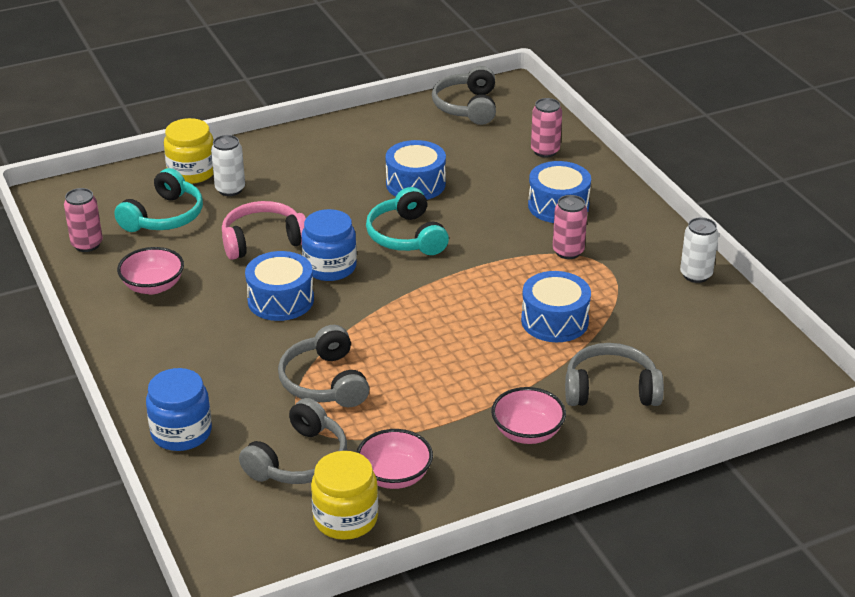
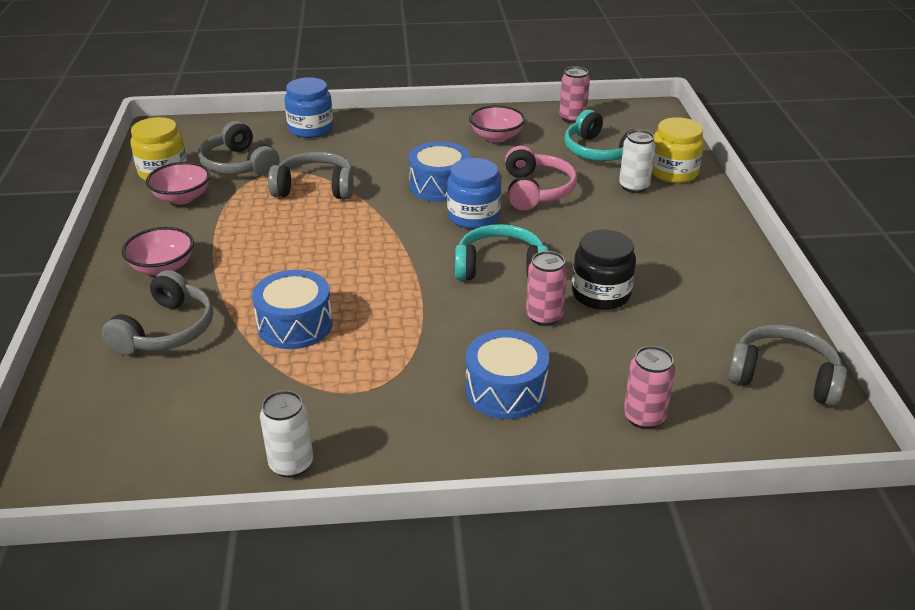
camera: 110 degrees right, 0 degrees up
blue drum [386,140,446,200] -> black jar [572,229,636,310]
pink can [553,195,587,259] -> pink can moved to [526,251,567,326]

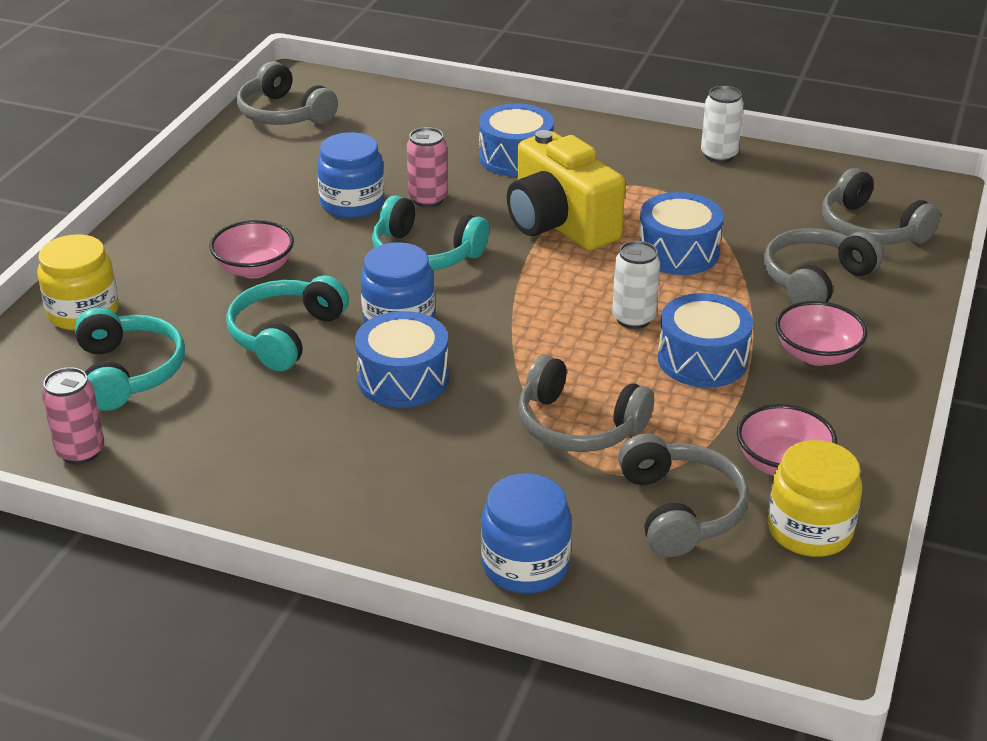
camera: 155 degrees left, 0 degrees up
pink bowl [469,105,525,143] -> pink bowl moved to [209,220,294,279]
pink headphones [505,146,577,210] -> turquoise headphones [226,275,349,371]
black jar [572,229,636,310] -> blue jar [317,132,384,219]
white can [619,130,656,193] -> white can moved to [612,241,660,329]
pink can [624,346,675,429] -> none
none -> yellow camera [507,130,625,251]
none -> blue drum [658,293,753,388]
none -> grey headphones [822,168,940,245]

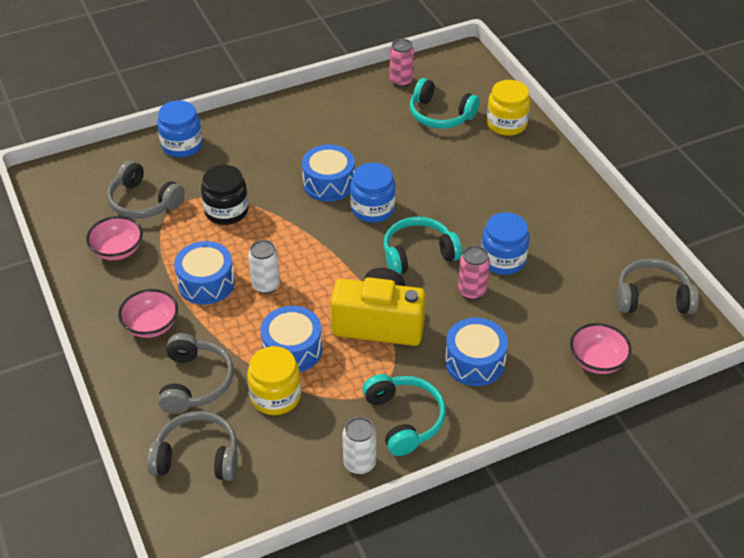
camera: 135 degrees right, 10 degrees up
pink bowl [209,220,294,279] -> pink bowl moved to [570,323,632,374]
turquoise headphones [226,275,349,371] -> turquoise headphones moved to [362,374,446,456]
grey headphones [518,355,654,452] -> black jar [201,165,248,225]
yellow jar [767,440,862,557] -> yellow jar moved to [247,346,301,415]

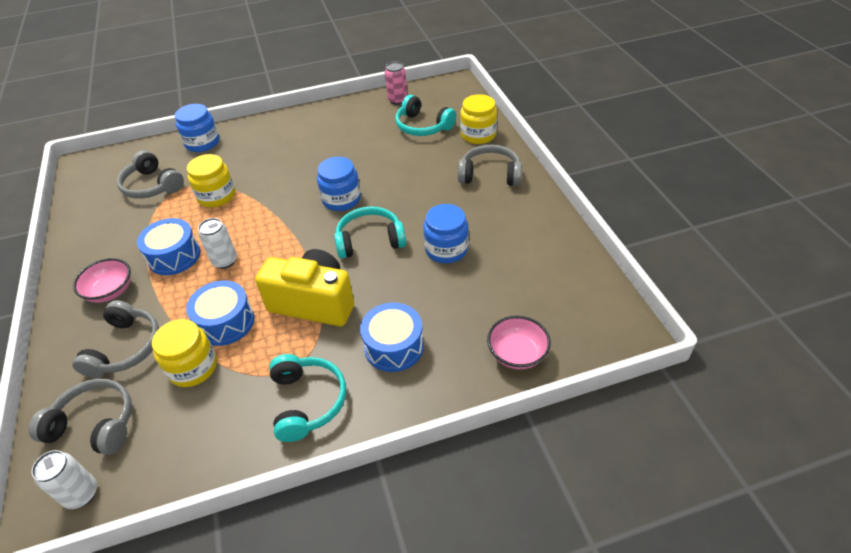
camera: 10 degrees right, 0 degrees up
pink bowl [86,216,143,260] -> none
black jar [201,165,248,225] -> yellow jar [187,154,235,207]
blue drum [302,145,355,202] -> none
white can [343,417,376,475] -> white can moved to [31,450,97,509]
pink can [458,246,490,300] -> none
grey headphones [617,259,699,314] -> grey headphones moved to [458,145,522,186]

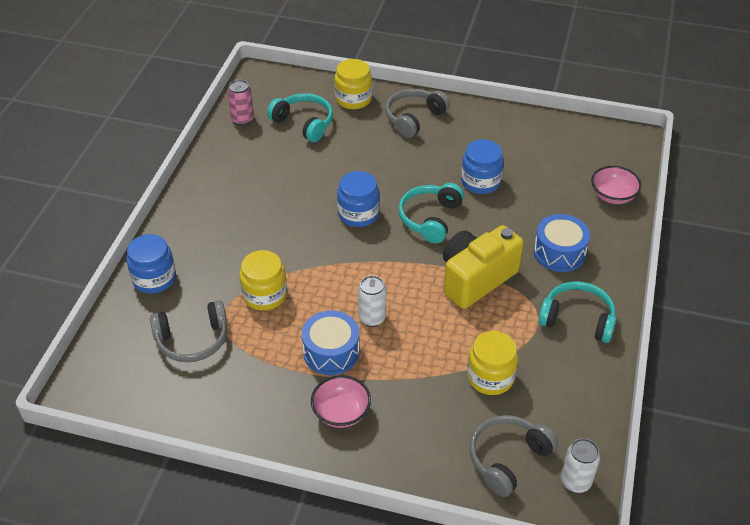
camera: 60 degrees left, 0 degrees up
grey headphones [72,300,159,378] -> none
blue drum [186,280,254,346] -> none
turquoise headphones [395,95,456,136] -> turquoise headphones turned 120 degrees counterclockwise [267,93,333,142]

